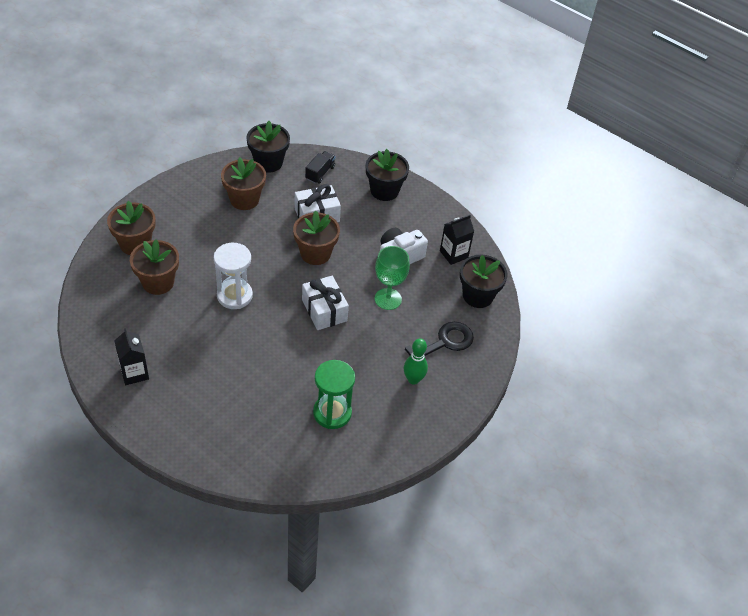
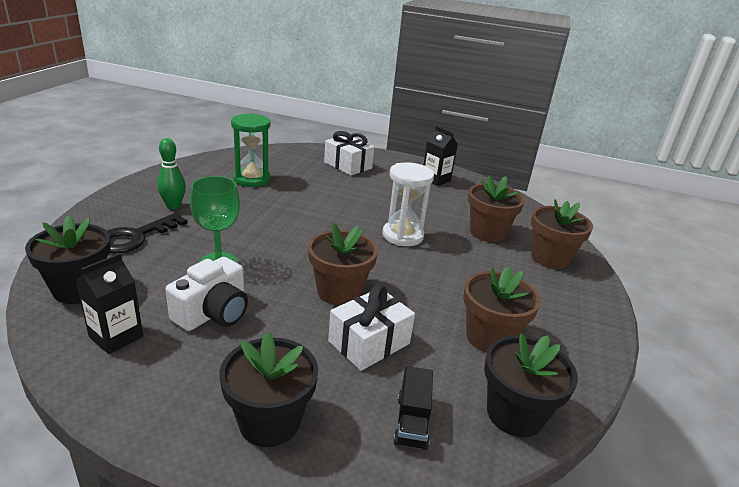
camera: 160 degrees right, 20 degrees down
white gift [302,276,349,330] -> white gift moved to [324,131,374,176]

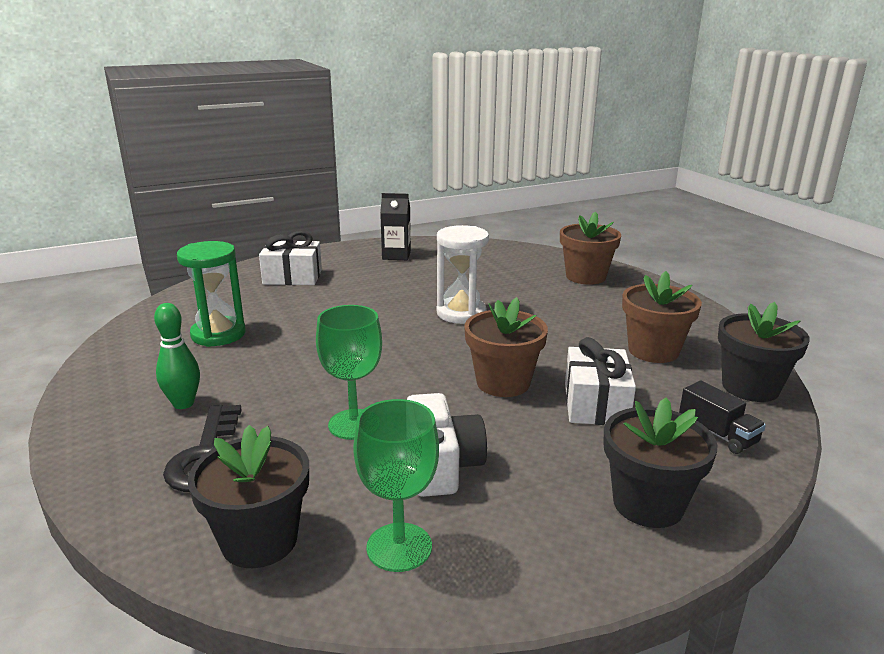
camera: 40 degrees left, 5 degrees down
black carton [76,253,143,354] -> green goblet [353,399,439,572]
brown flower pot [468,175,525,242] -> none

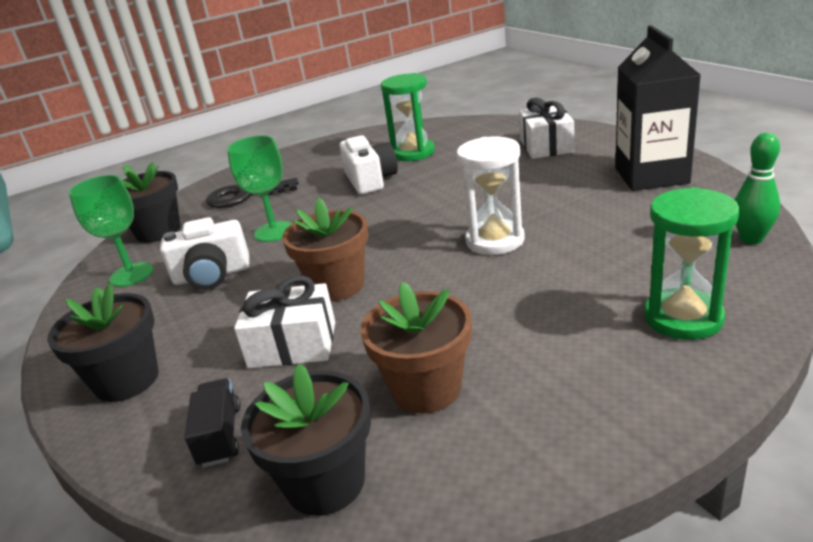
camera: 90 degrees right, 5 degrees up
green bowling pin [154,303,200,409] -> green bowling pin moved to [735,133,780,244]
black carton [380,193,411,260] -> black carton [615,25,700,191], size x1.72
brown flower pot [560,212,621,285] -> green hourglass [644,187,740,340]
black truck [679,381,766,454] -> black truck turned 120 degrees clockwise [184,378,241,467]
none -> white camera [340,135,398,195]

